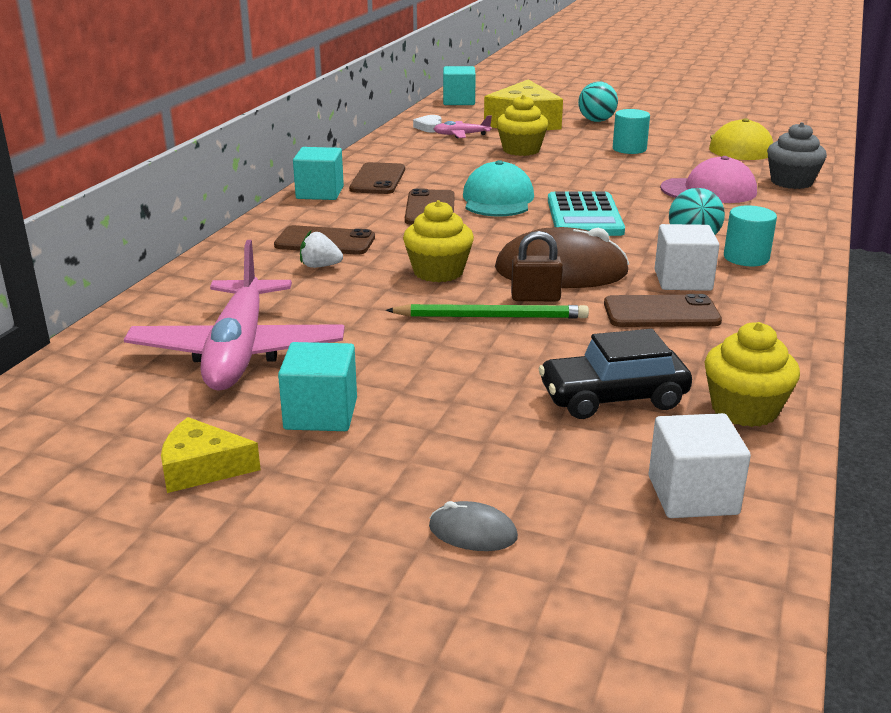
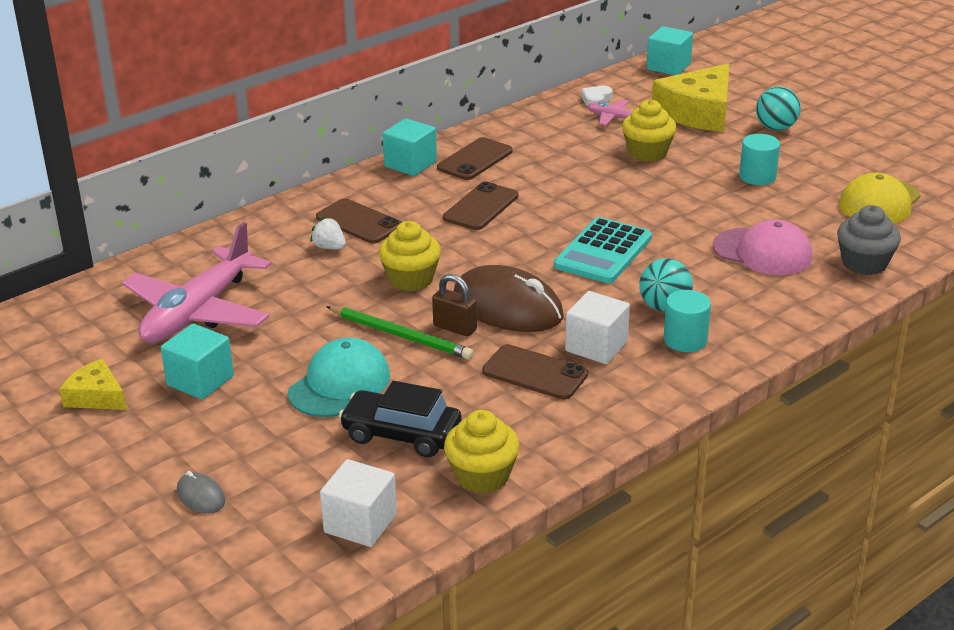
camera: 30 degrees right, 5 degrees up
turquoise cap [463,160,534,216] -> turquoise cap moved to [288,338,390,417]

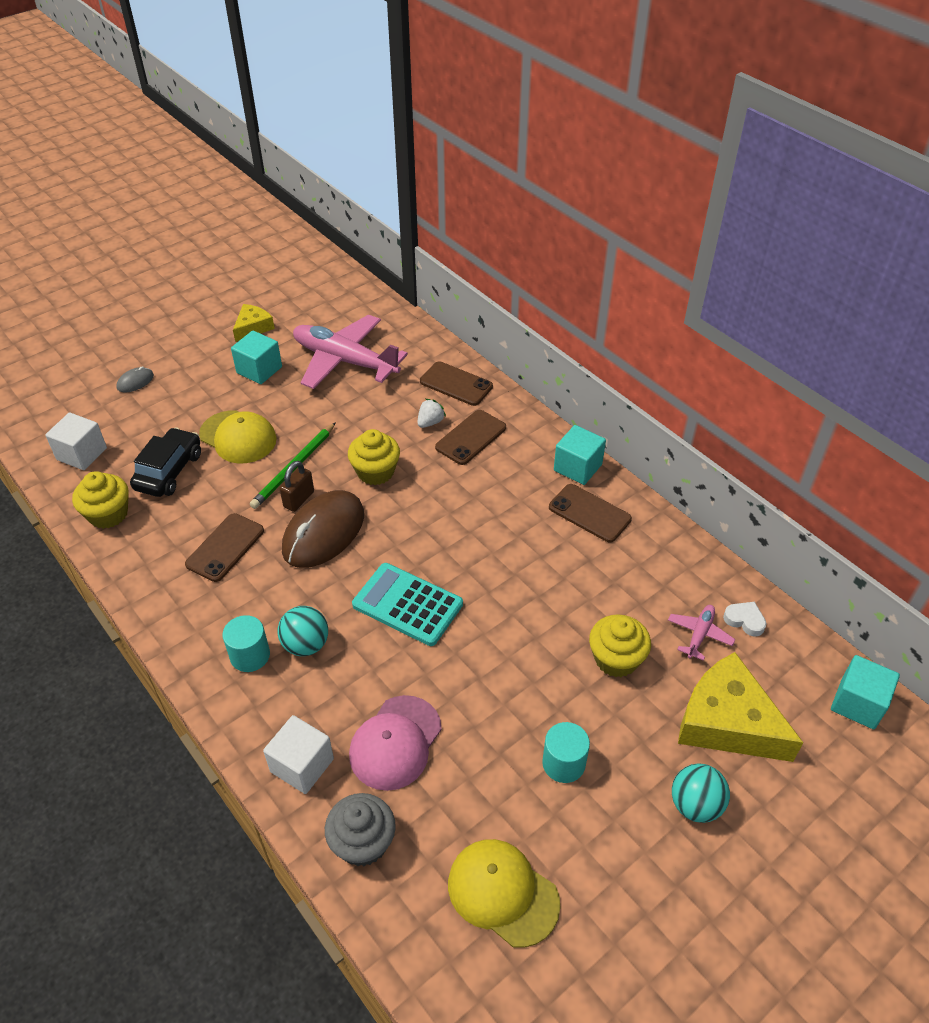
camera: 90 degrees right, 15 degrees up
turquoise cap [288,338,390,417] -> yellow cap [199,410,277,464]
brown phone [443,182,518,230] -> brown phone moved to [420,361,493,406]
white cube [565,291,630,364] -> white cube moved to [263,715,334,794]

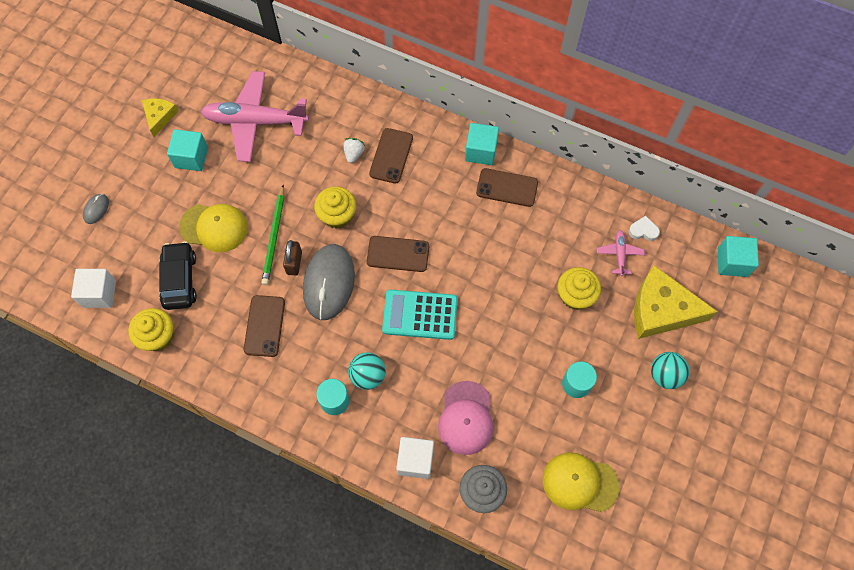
camera: 25 degrees left, 20 degrees up
brown mouse [282,490,364,568] -> grey mouse [303,244,355,320]
brown phone [420,361,493,406] -> brown phone moved to [367,236,429,272]

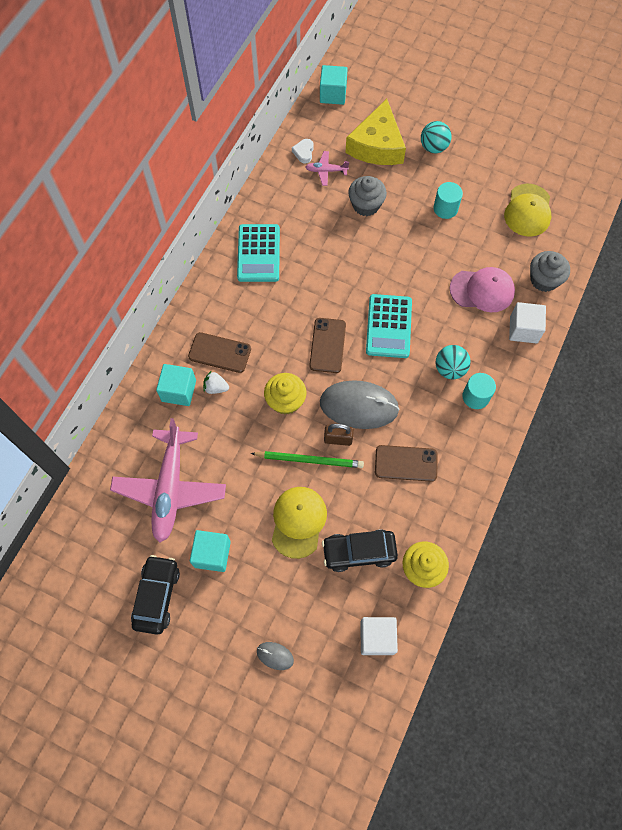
camera: 90 degrees left, 0 degrees up
yellow cheese [142,98,179,137] -> black car [131,555,180,635]
turquoise cube [465,123,499,165] -> turquoise cube moved to [156,364,196,406]
brown phone [476,168,538,207] -> turquoise calculator [237,224,280,282]
yellow cupcake [557,267,601,310] -> grey cupcake [348,176,387,216]

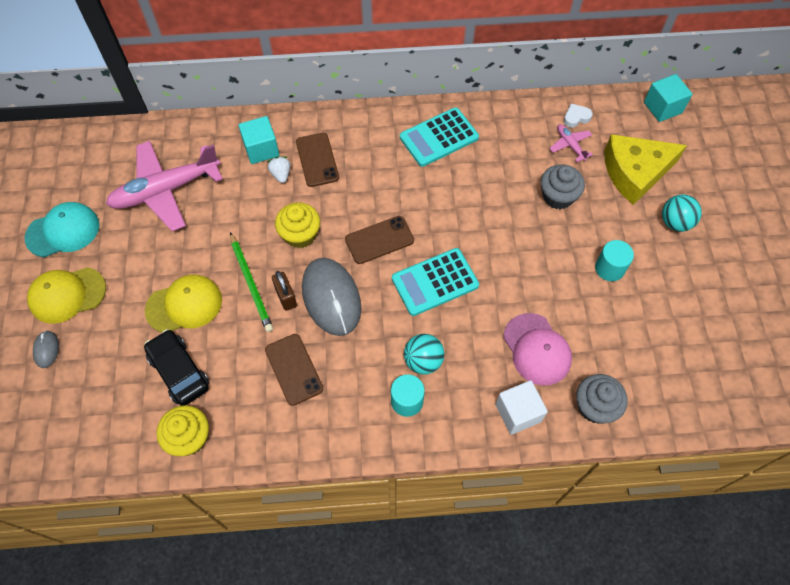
camera: 60 degrees right, 5 degrees down
black car [131,555,180,635] -> turquoise cap [24,202,100,257]
turquoise cube [190,530,231,572] -> none
white cube [360,617,398,655] -> none
yellow cap [504,184,551,237] -> yellow cap moved to [27,267,106,324]

